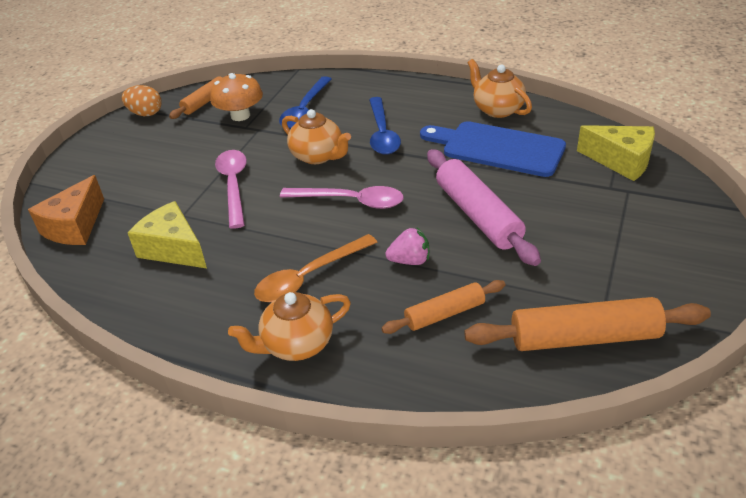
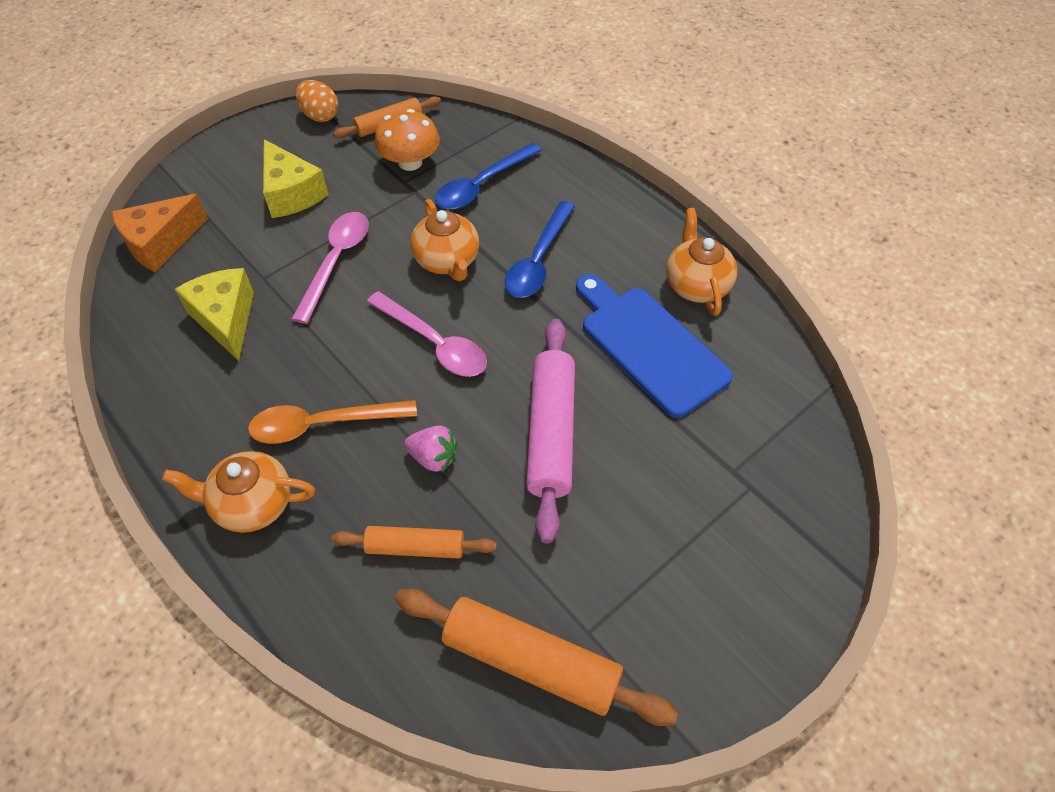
camera: 25 degrees right, 15 degrees up
yellow cheese [577,125,655,181] -> yellow cheese moved to [263,139,328,218]

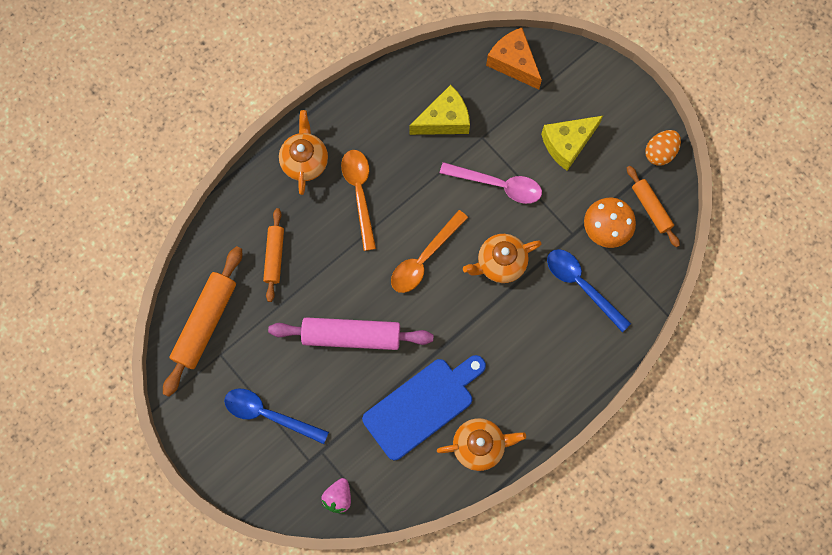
camera: 90 degrees right, 20 degrees up
pink spoon [367,291,487,377] -> orange spoon [391,210,468,293]
pink strawberry [404,426,458,473] -> pink strawberry moved to [321,478,351,514]
blue spoon [505,201,575,298] -> blue spoon moved to [224,389,329,444]

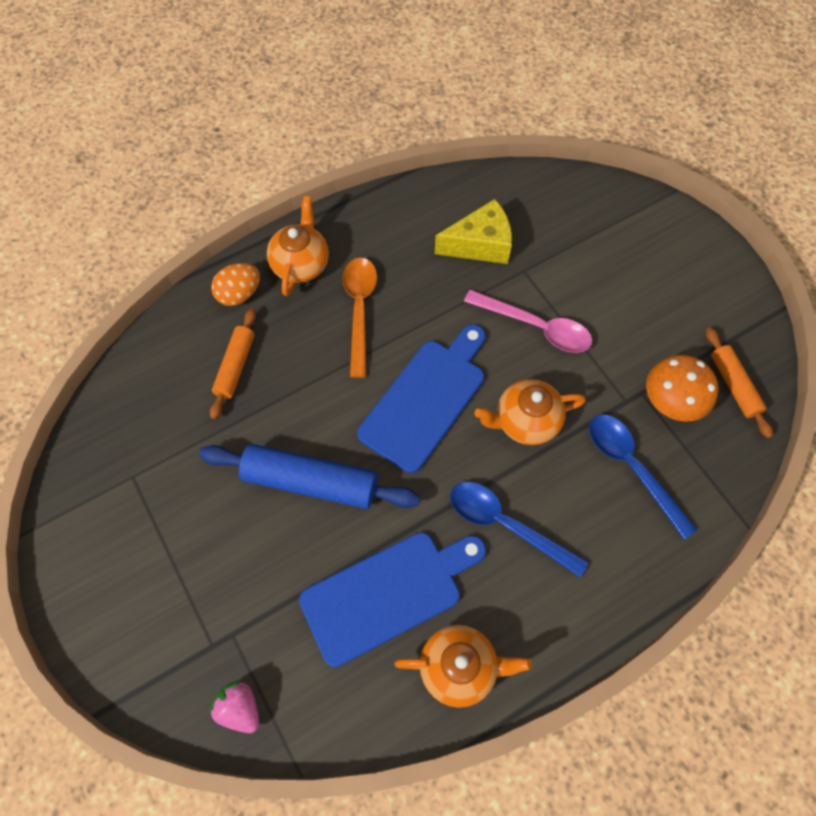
camera: 10 degrees right, 10 degrees down
orange rolling pin [163,246,242,397] -> none
blue spoon [224,389,329,444] -> blue spoon moved to [450,482,589,577]
pink rolling pin [268,317,433,350] -> blue rolling pin [199,444,420,509]
pink strawberry [321,478,351,514] -> pink strawberry turned 105 degrees clockwise [209,680,259,733]
orange spoon [391,210,468,293] -> blue cutting board [357,324,486,473]
orange cheese [486,28,542,90] -> none
yellow cheese [541,116,603,171] -> none
orange egg [645,130,681,166] -> orange egg moved to [211,263,260,306]

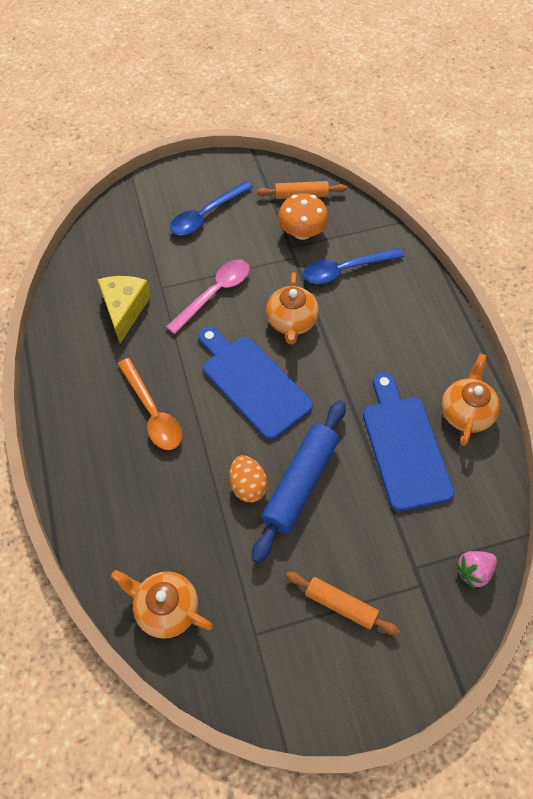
camera: 75 degrees left, 5 degrees down
orange rolling pin [210,308,256,419] -> orange rolling pin moved to [286,572,400,635]
orange egg [211,263,260,306] -> orange egg moved to [229,455,268,502]
orange teapot [267,196,329,296] -> orange teapot moved to [111,570,213,639]
orange spoon [342,258,377,378] -> orange spoon turned 135 degrees counterclockwise [118,358,182,450]
blue spoon [450,482,589,577] -> blue spoon moved to [170,181,253,235]

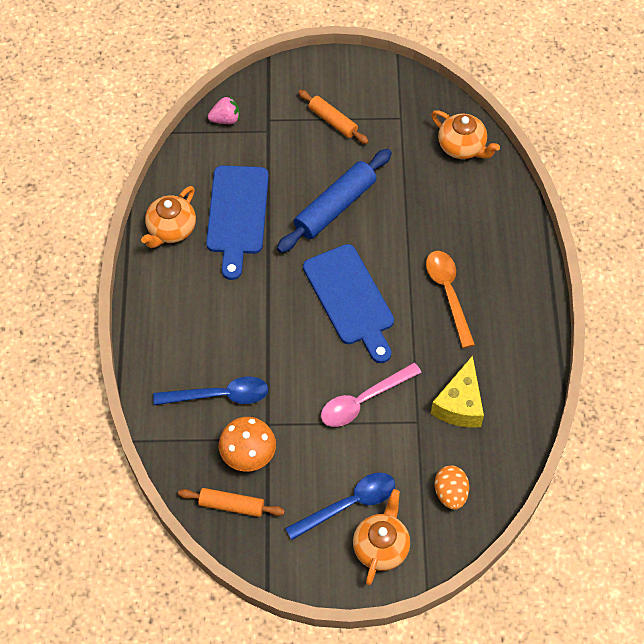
camera: 165 degrees left, 0 degrees up
orange egg [229,455,268,502] -> orange egg moved to [434,465,469,510]
orange teapot [266,272,319,344] -> orange teapot moved to [353,489,410,585]

